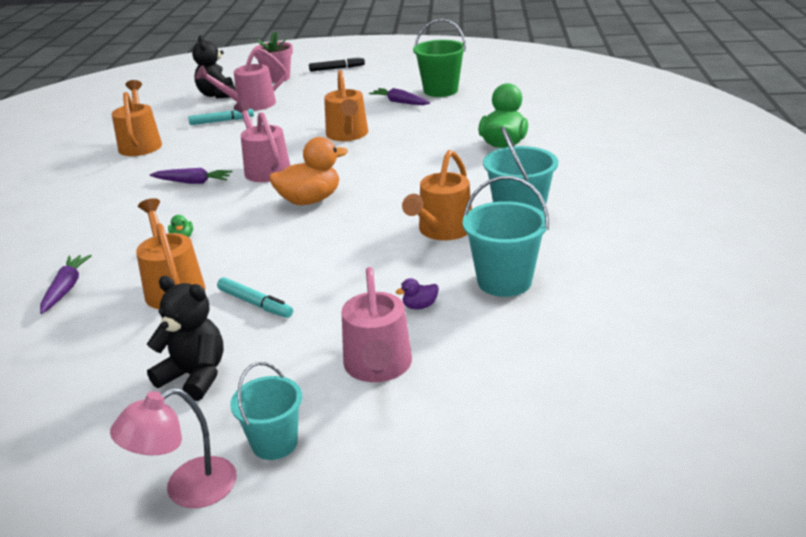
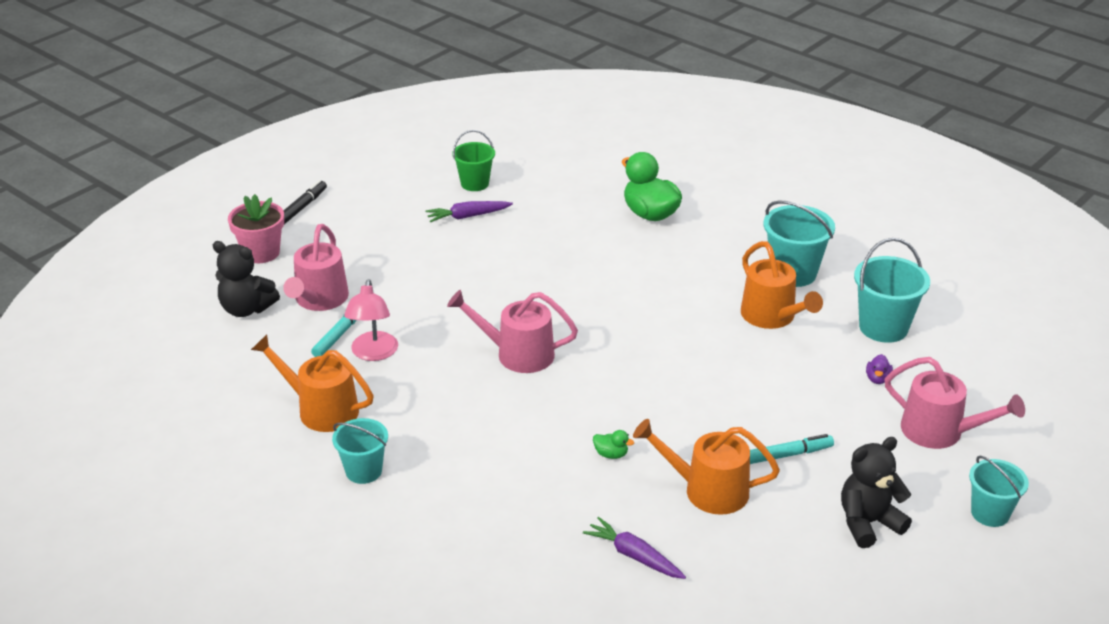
camera: 55 degrees left, 5 degrees up
pink lamp [110,388,237,508] -> pink lamp moved to [344,279,398,361]
purple carrot [150,168,232,184] -> none
orange duck [269,137,348,205] -> none
orange watering can [324,70,368,141] -> none
green bucket [413,19,466,97] -> green bucket [452,130,495,191], size x0.66
none -> turquoise bucket [332,418,388,484]

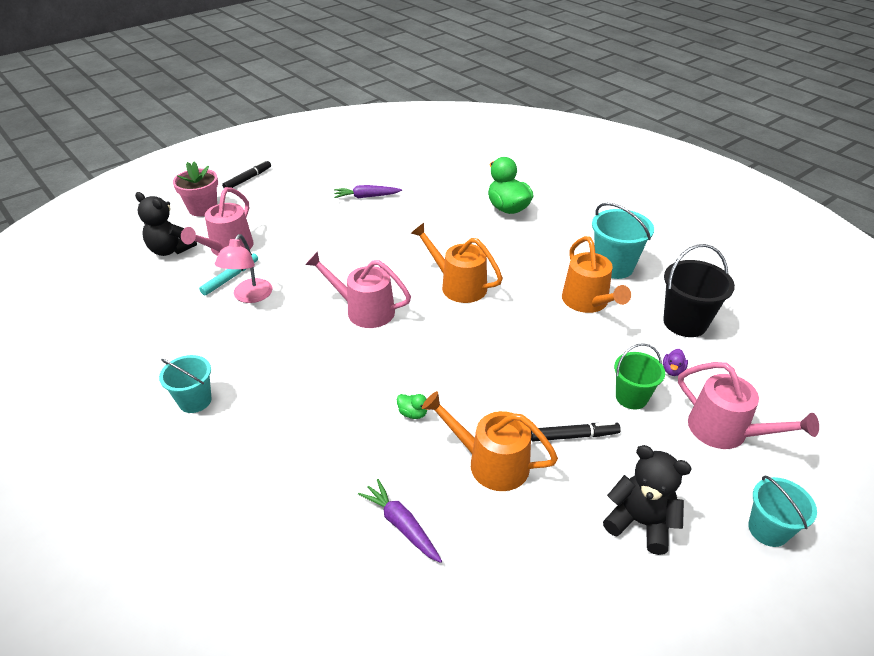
camera: 10 degrees right, 5 degrees up
orange watering can [251,334,374,432] -> orange watering can moved to [411,223,503,303]
green bucket [452,130,495,191] -> green bucket moved to [614,343,665,409]
turquoise marker [750,434,834,464] -> black marker [531,422,621,442]
black teddy bear [841,437,912,548] -> black teddy bear turned 45 degrees clockwise [603,445,692,555]
turquoise bucket [854,238,930,343] -> black bucket [663,244,735,337]

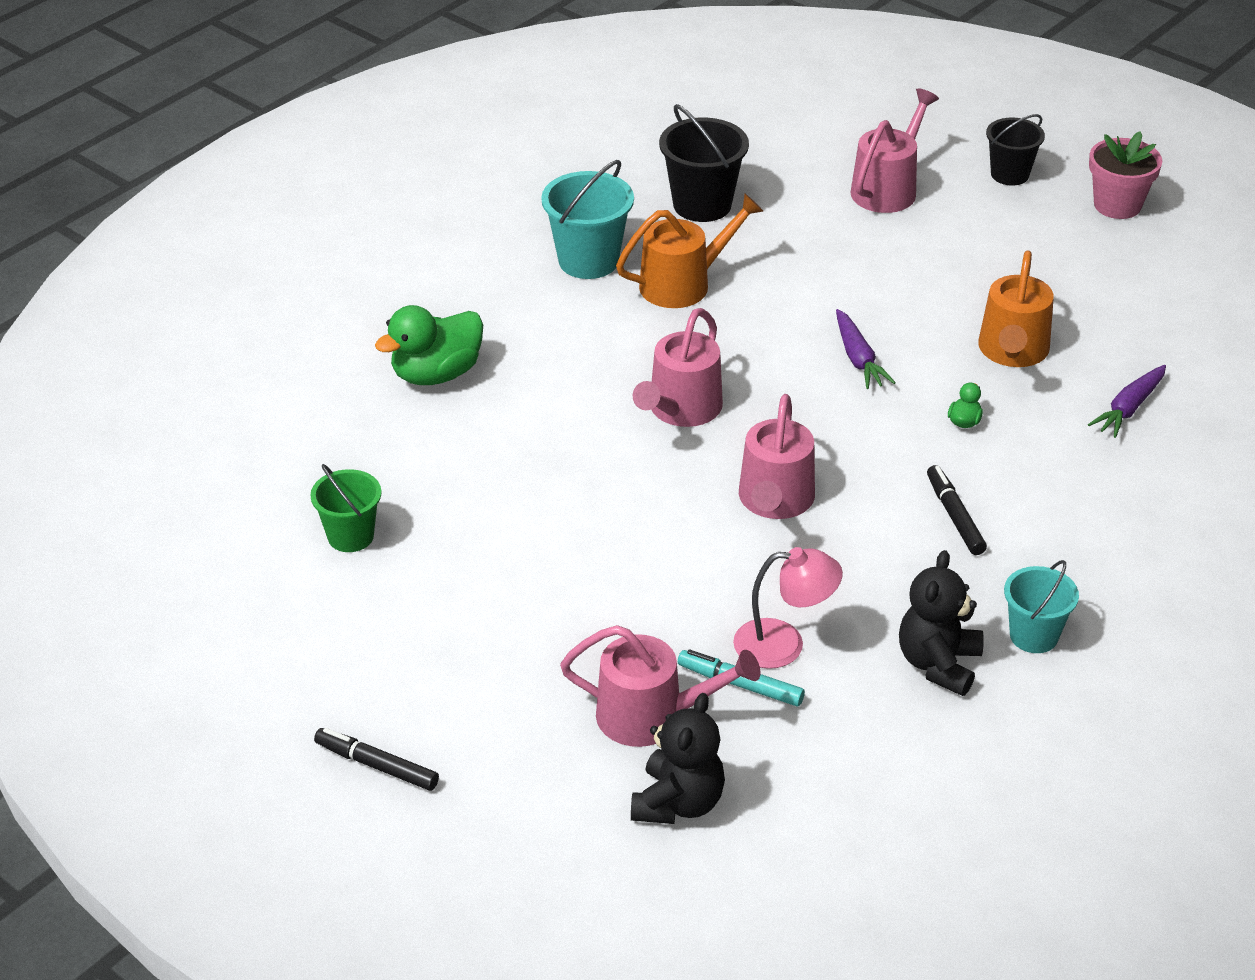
camera: 100 degrees left, 0 degrees up
pink flower pot [173,161,218,217] -> pink flower pot moved to [1089,131,1162,219]
purple carrot [334,185,402,198] -> purple carrot moved to [836,309,896,389]
orange watering can [411,223,503,303] -> pink watering can [633,308,723,427]
black marker [531,422,621,442] -> black marker moved to [927,465,987,555]
black teddy bear [603,445,692,555] -> black teddy bear moved to [899,550,984,696]
green bucket [614,343,665,409] -> green bucket moved to [310,464,382,552]
purple duck [663,349,688,376] -> none
turquoise bucket [748,475,817,547] -> black bucket [986,114,1045,186]

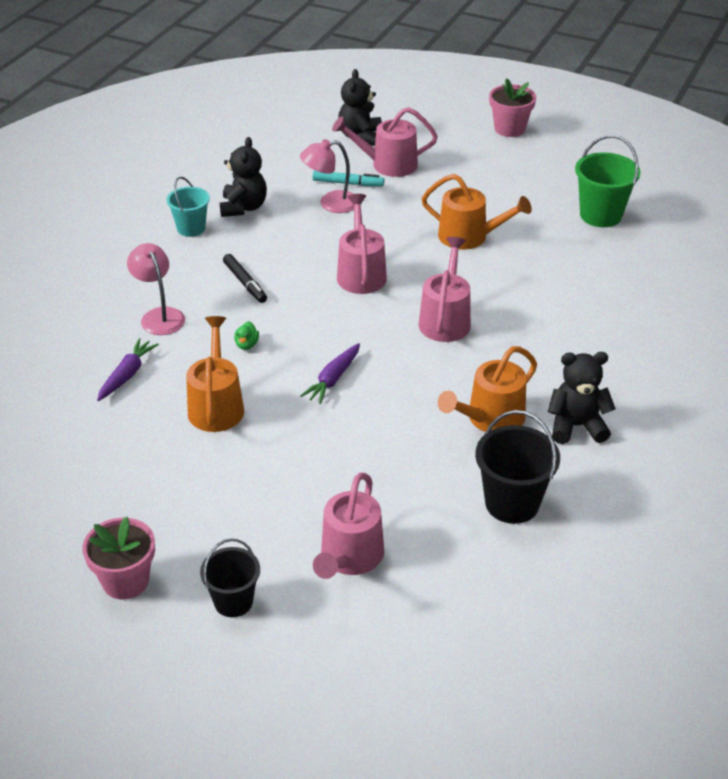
camera: 165 degrees right, 0 degrees up
green bucket [310,464,382,552] -> green bucket [575,135,640,227], size x1.51
black marker [314,728,439,791] -> pink flower pot [489,78,536,137]
green duck [375,305,483,385] -> none
turquoise bucket [541,160,634,279] -> black teddy bear [548,352,616,444]
purple carrot [836,309,896,389] -> purple carrot turned 120 degrees counterclockwise [300,343,360,404]
none -> pink lamp [127,243,185,335]
none -> orange watering can [421,174,532,250]

